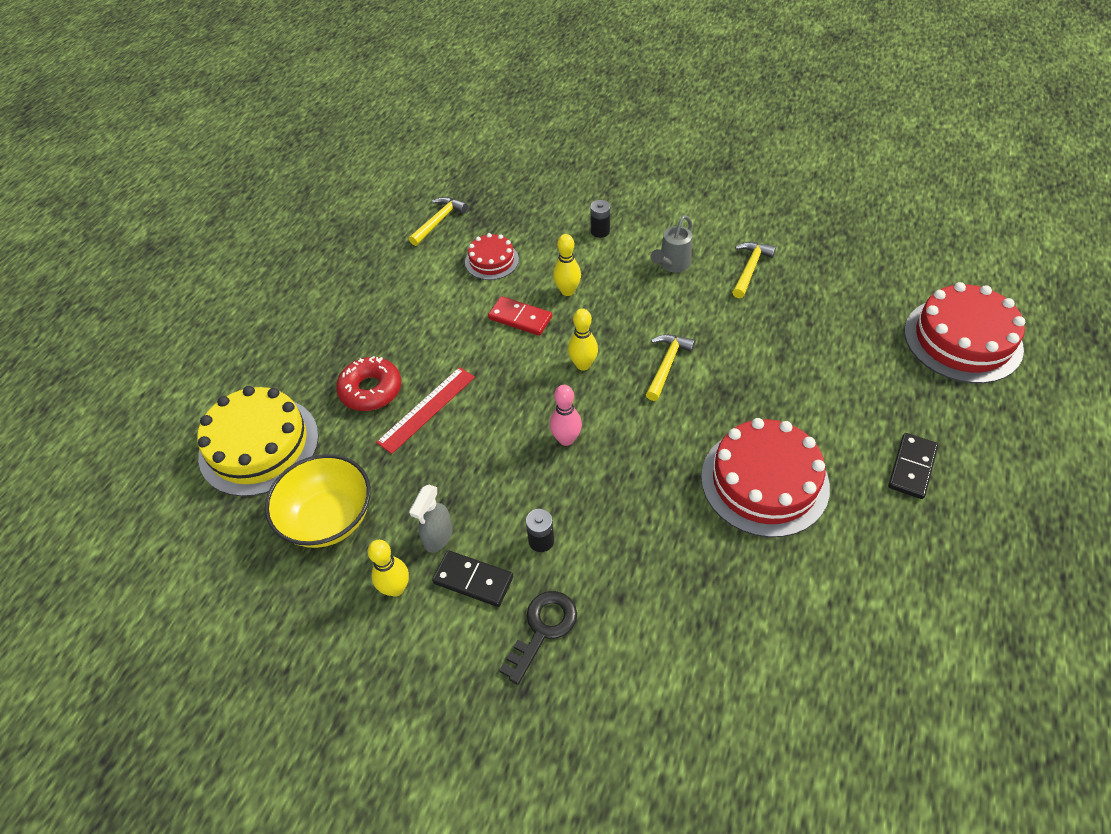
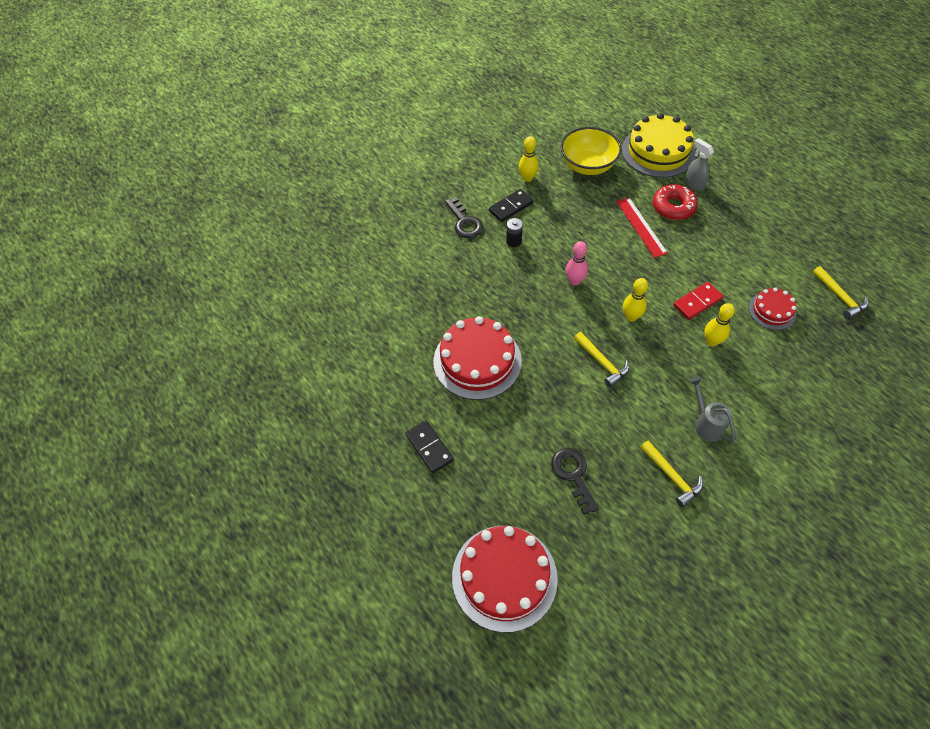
camera: 120 degrees right, 5 degrees up
grey spray bottle [409,485,453,553] -> grey spray bottle moved to [685,138,714,190]
black battery [590,200,610,238] -> none
none -> black key [551,448,599,515]

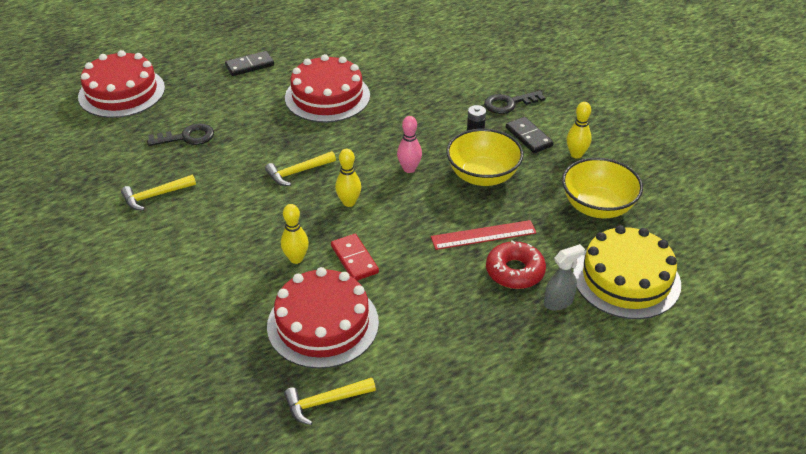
camera: 95 degrees right, 15 degrees down
grey watering can [689,377,736,442] -> none
red cake [748,287,797,330] -> red cake [267,267,379,369], size x1.86
none -> yellow bowl [446,129,524,186]

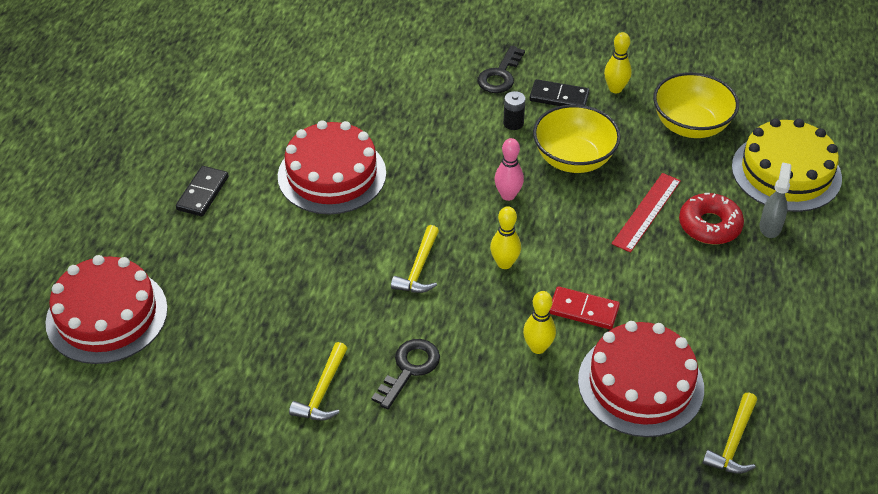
camera: 45 degrees left, 5 degrees up
black key [147,124,214,146] -> black key moved to [372,339,440,409]

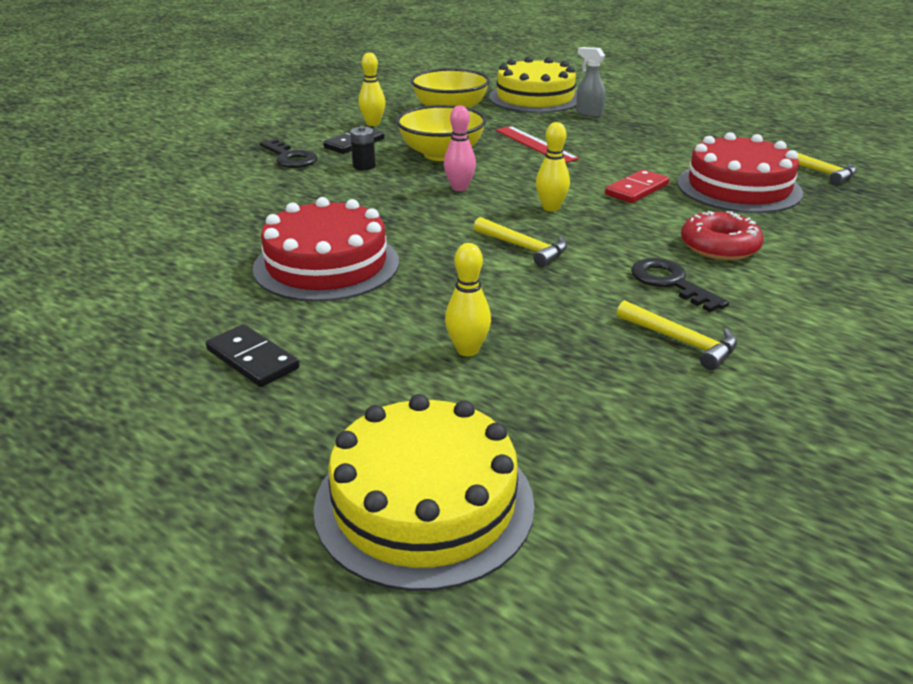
camera: 65 degrees left, 15 degrees down
red cake [45,255,168,364] -> yellow cake [313,394,535,591]
yellow bowling pin [523,291,556,354] -> yellow bowling pin moved to [445,243,491,356]
red donut [679,193,744,244] -> red donut moved to [681,211,764,260]

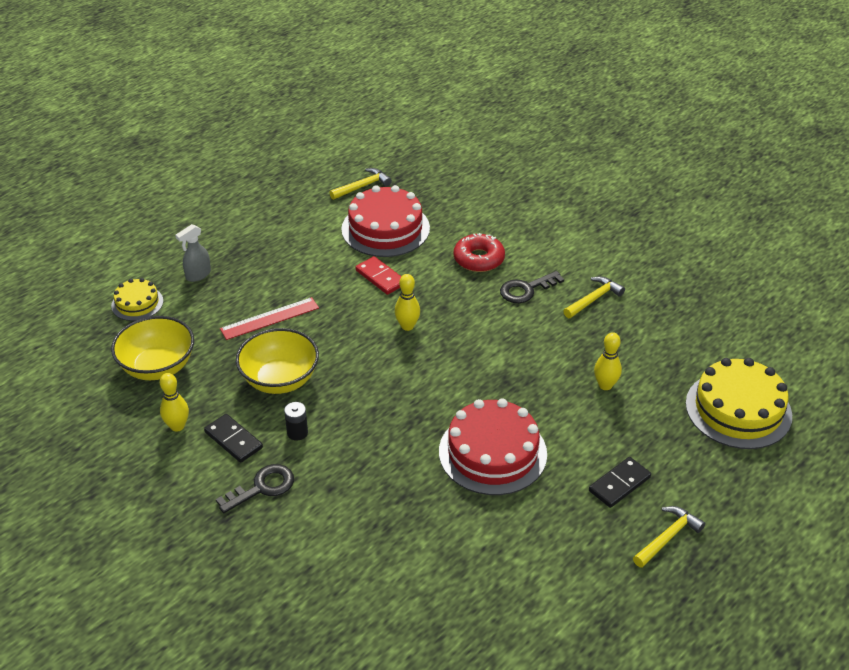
camera: 85 degrees left, 10 degrees up
pink bowling pin [444,105,476,191] -> none
yellow hammer [474,217,567,267] -> yellow hammer moved to [633,506,705,568]
yellow cake [489,56,577,113] -> yellow cake [111,278,163,321], size x0.54

